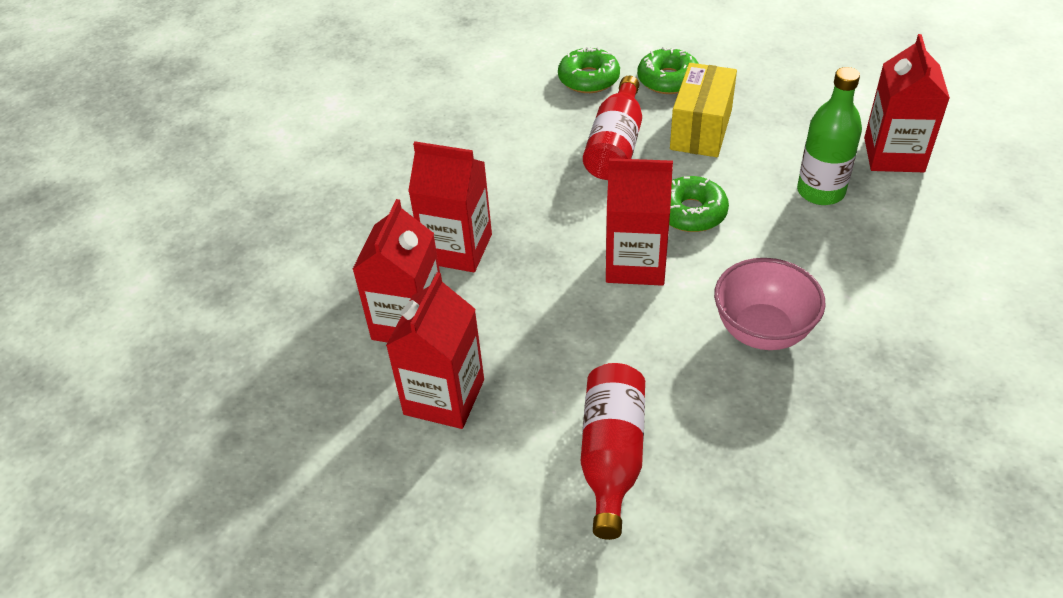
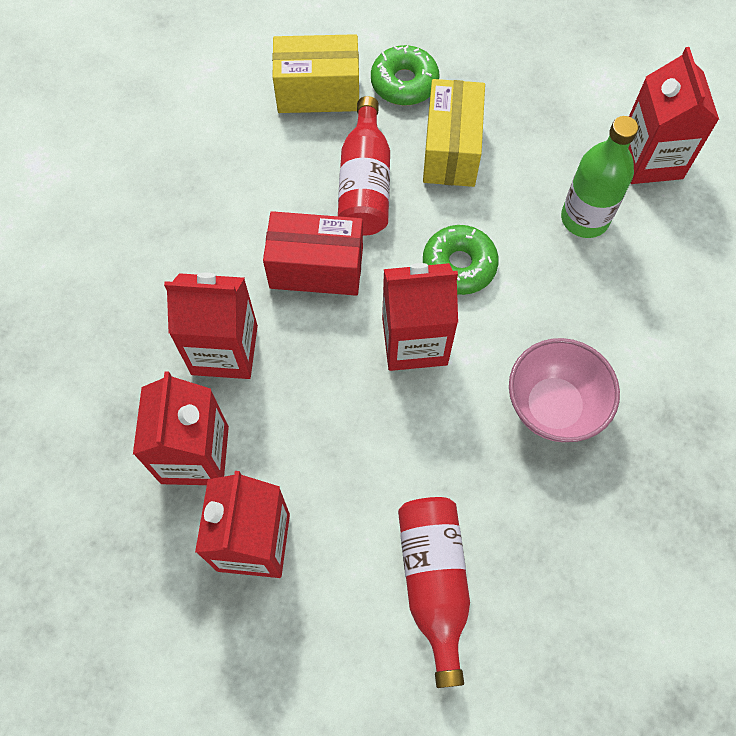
camera: 15 degrees left, 20 degrees up
green donut [558,47,620,93] -> yellow box [272,34,359,113]
none -> red box [263,211,363,296]

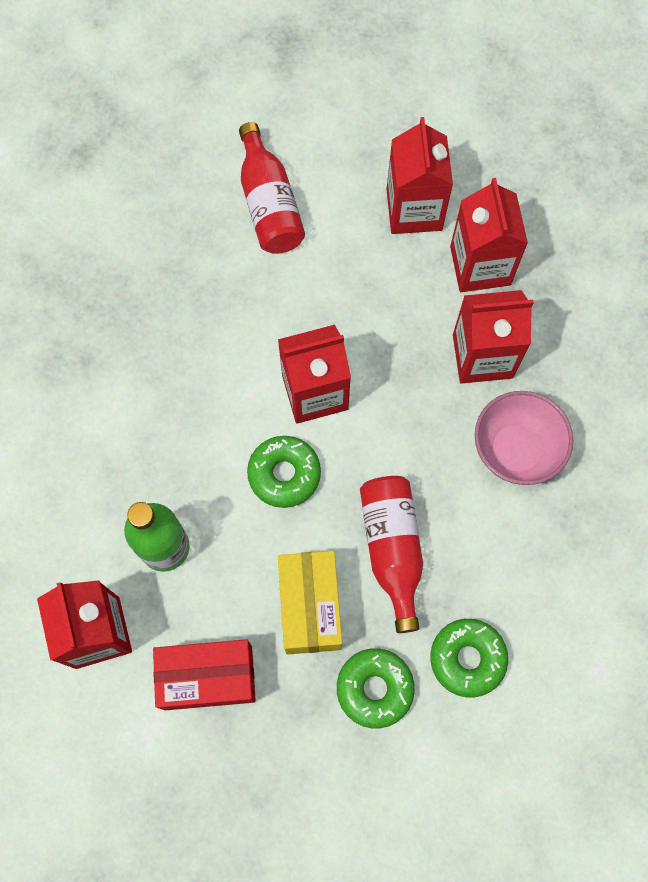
camera: 170 degrees right, 5 degrees up
red box [263,211,363,296] -> red box moved to [153,639,256,710]
yellow box [272,34,359,113] -> green donut [430,619,508,698]
pink bowl [509,338,620,442] -> pink bowl moved to [474,391,573,485]

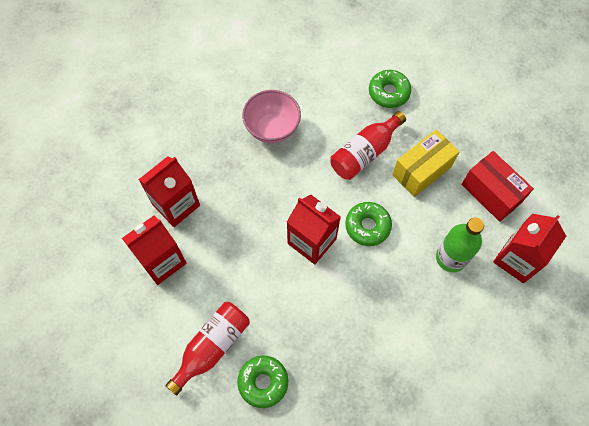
camera: 125 degrees left, 5 degrees down
green donut [337,648,415,728] -> green donut moved to [237,355,288,408]
red carton [453,290,534,384] -> none

